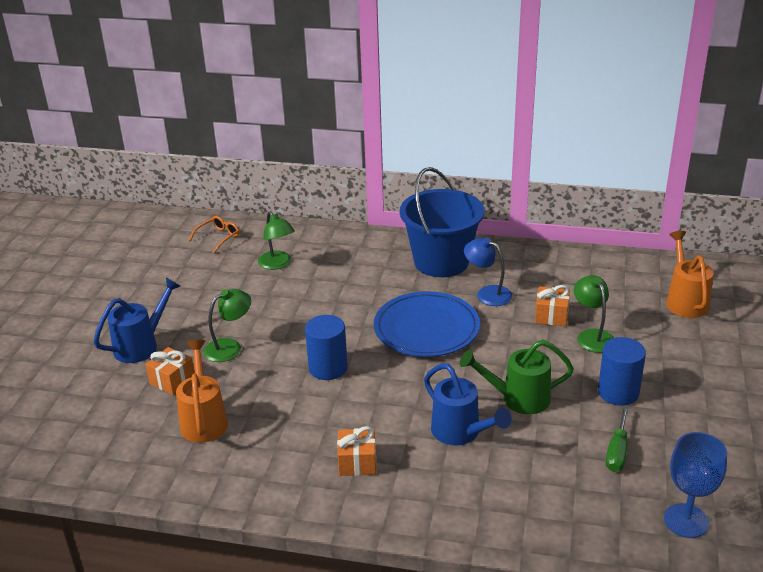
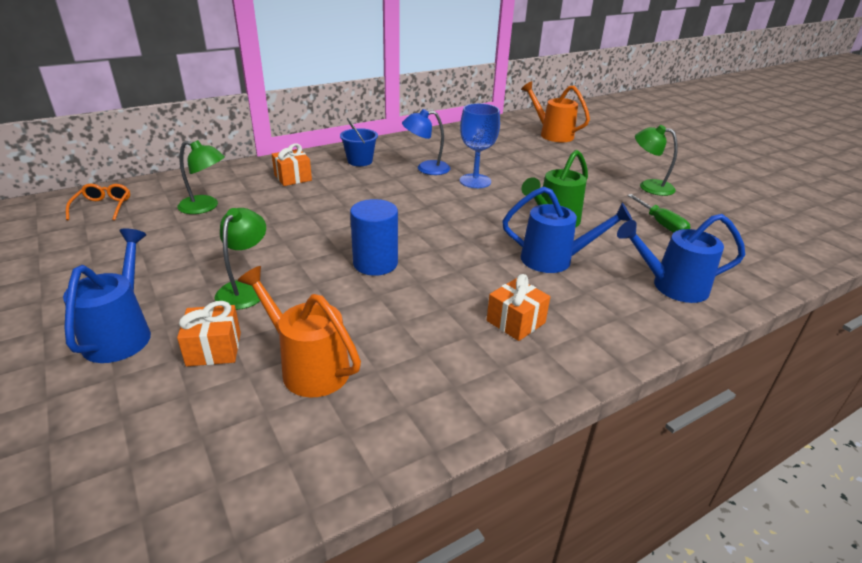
camera: 45 degrees left, 0 degrees up
blue plate [374,291,480,357] -> none
blue bucket [400,167,484,277] -> blue bucket [340,118,378,166], size x0.46
orange gift [535,285,570,326] -> orange gift moved to [272,144,312,186]
green lamp [574,275,614,353] -> green lamp moved to [635,125,678,196]
blue cylinder [598,337,646,406] -> none
blue goblet [664,432,727,538] -> blue goblet moved to [460,103,500,188]
none -> blue watering can [617,214,745,303]

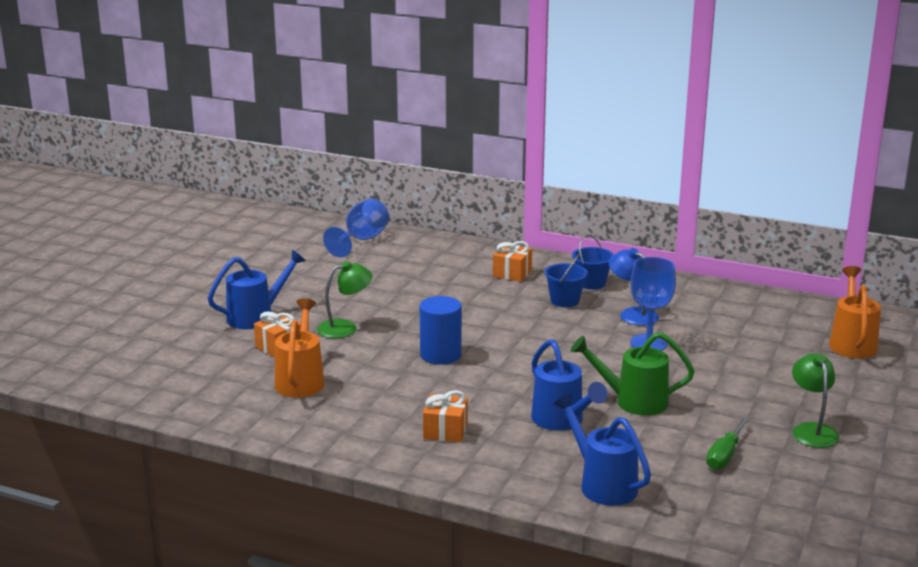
camera: 55 degrees right, 10 degrees down
orange glasses [66,184,130,220] -> blue goblet [323,199,389,257]
green lamp [177,140,225,214] -> none
none -> blue bucket [544,254,588,307]

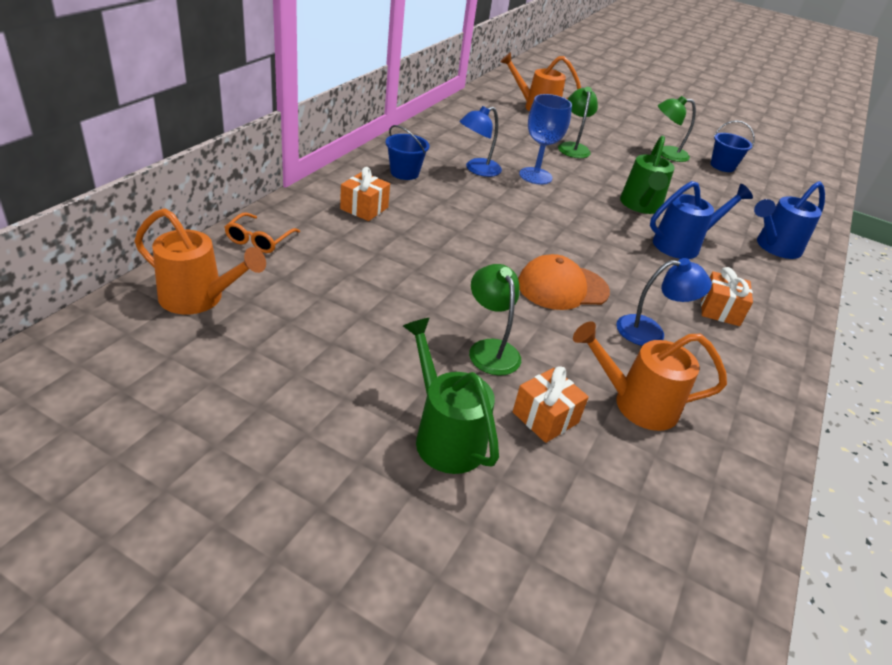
camera: 90 degrees left, 15 degrees up
blue watering can [208,250,306,329] -> green watering can [403,318,499,474]
blue goblet [323,199,389,257] -> orange watering can [134,208,266,315]
blue cylinder [420,296,462,364] -> orange cap [518,254,610,310]
blue bucket [544,254,588,307] -> blue bucket moved to [710,120,755,172]
green screwdriver [706,417,749,470] -> none
none -> orange glasses [225,212,300,253]
none -> green lamp [558,87,598,158]
none -> blue lamp [616,258,712,346]

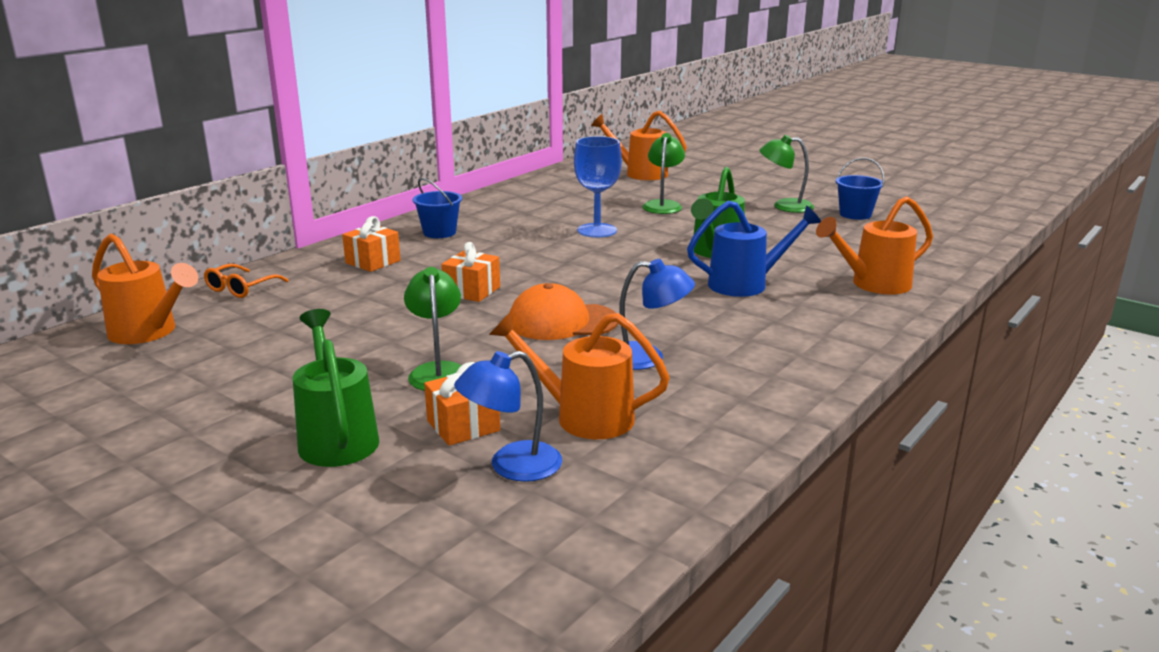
camera: 15 degrees right, 15 degrees down
blue lamp [459,106,502,177] -> blue lamp moved to [454,351,562,482]
orange gift [701,267,753,326] -> orange gift moved to [441,242,500,302]
blue watering can [754,181,825,259] -> orange watering can [816,196,933,294]

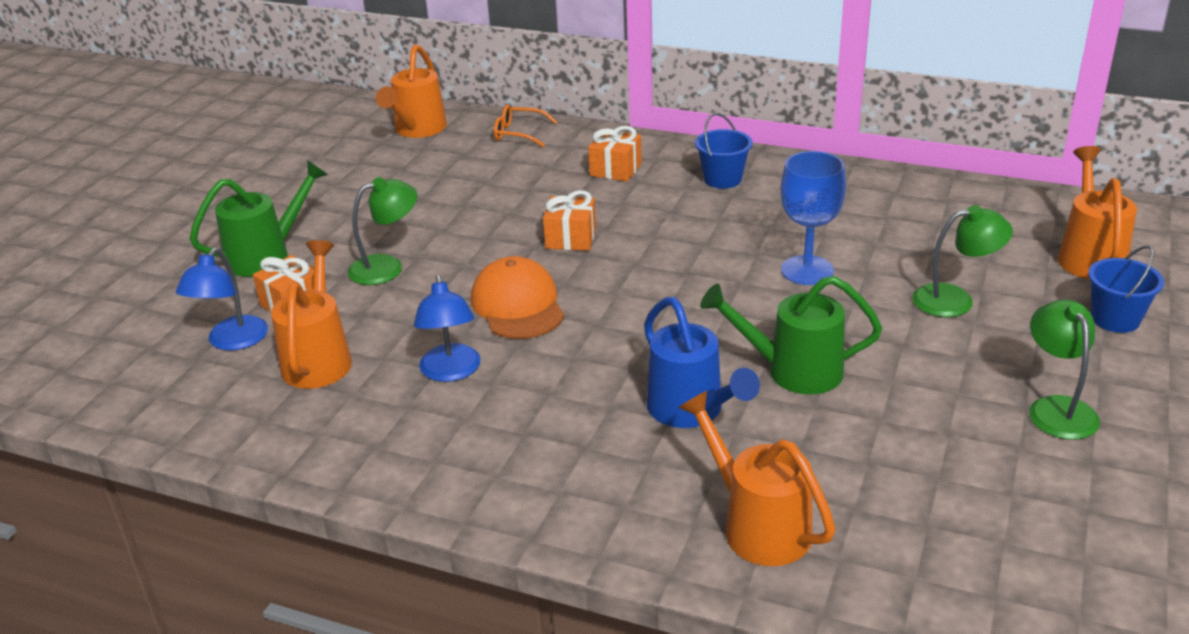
camera: 75 degrees right, 10 degrees up
blue lamp [454,351,562,482] -> blue lamp turned 120 degrees counterclockwise [176,248,268,351]
blue bucket [836,158,885,220] -> blue bucket moved to [1088,245,1164,333]

